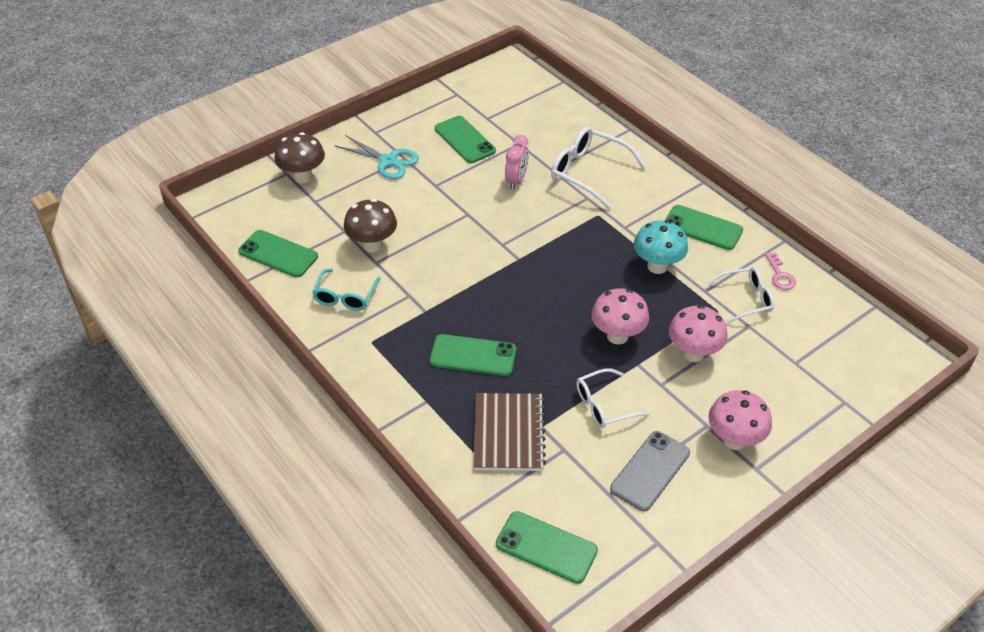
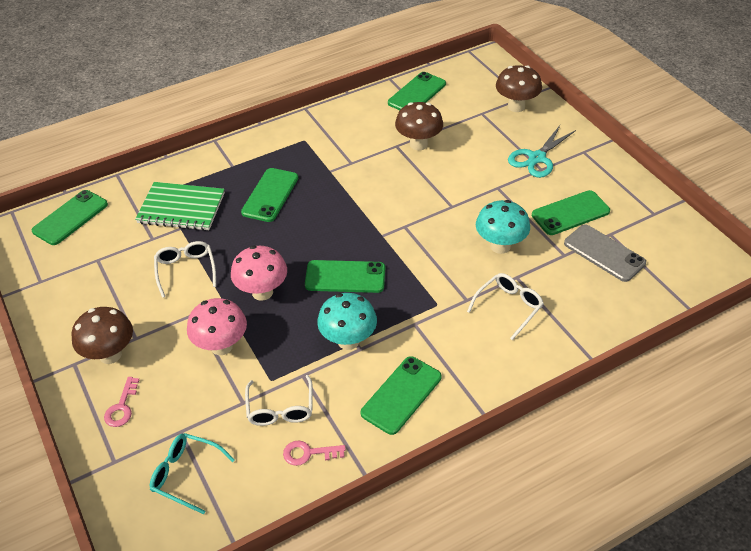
camera: 100 degrees right, 0 degrees up
turquoise glasses [312,269,380,311] -> turquoise glasses moved to [150,433,235,514]
brown notebook [474,393,546,471] -> green notebook [135,182,225,231]
pink clock [505,135,529,190] -> turquoise mushroom [476,200,530,254]
white glasses [551,127,646,209] -> white glasses [467,273,544,340], size x0.64
grey phone [610,431,690,511] -> grey phone moved to [564,224,646,282]
pink mushroom [709,390,772,450] -> brown mushroom [71,307,133,364]
none -> pink key [104,377,139,427]
none -> green phone [305,260,385,293]

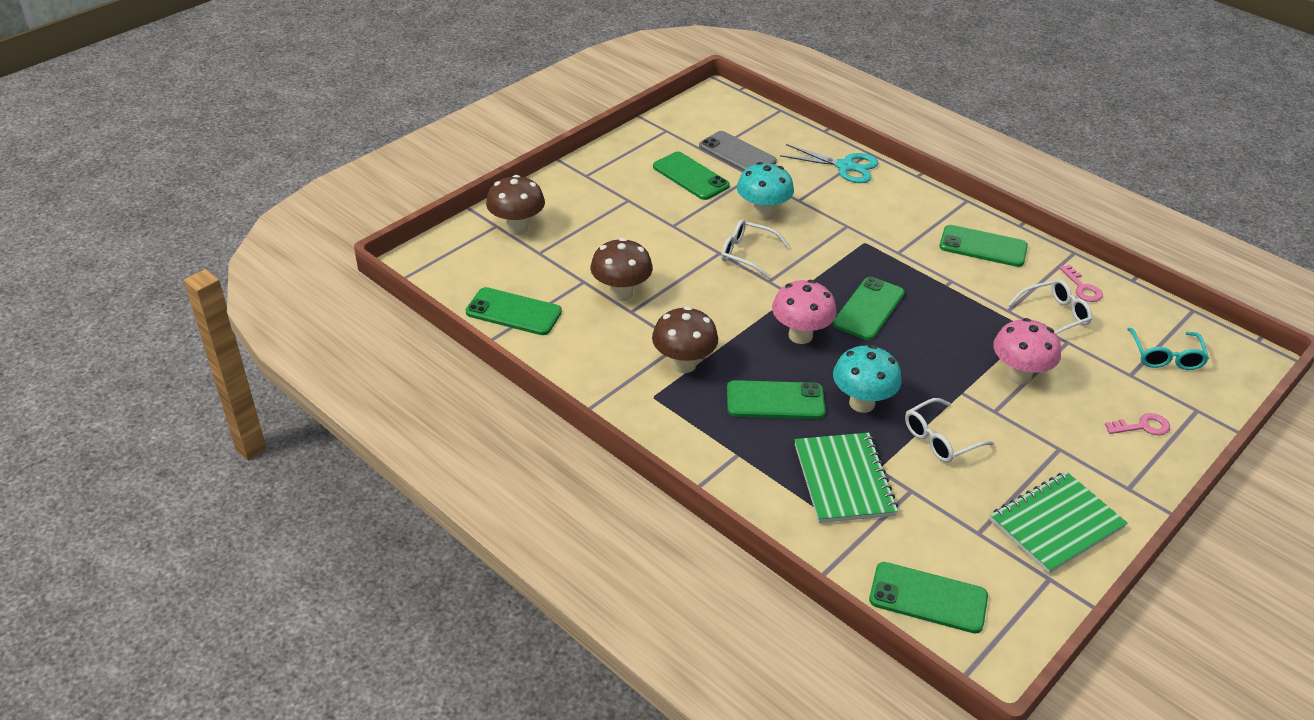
camera: 110 degrees left, 5 degrees down
brown mushroom [71,307,133,364] -> brown mushroom moved to [652,307,718,373]
pink mushroom [231,246,287,301] -> pink mushroom moved to [772,280,837,344]
green phone [305,260,385,293] -> green phone turned 45 degrees clockwise [833,277,905,340]
turquoise mushroom [317,293,377,350] -> turquoise mushroom moved to [833,345,902,413]
white glasses [467,273,544,340] -> white glasses moved to [721,219,790,279]
turquoise scissors [508,124,576,178] -> turquoise scissors moved to [780,144,878,183]
grey phone [564,224,646,282] -> grey phone turned 75 degrees counterclockwise [699,131,777,171]
none -> green notebook [990,471,1127,574]

